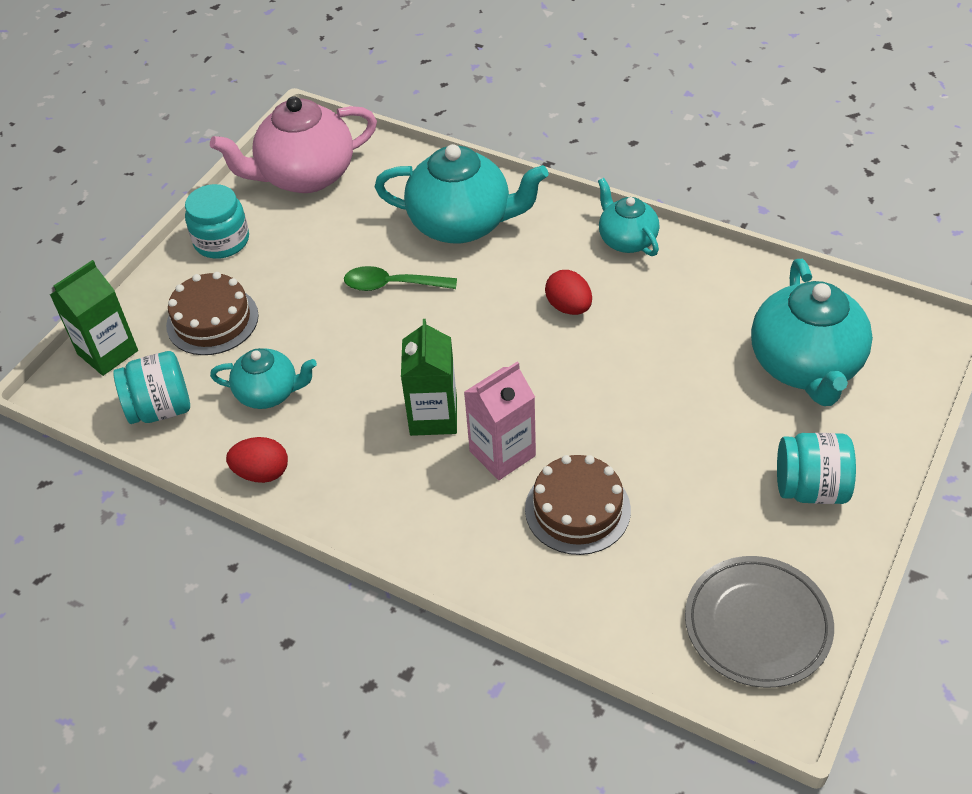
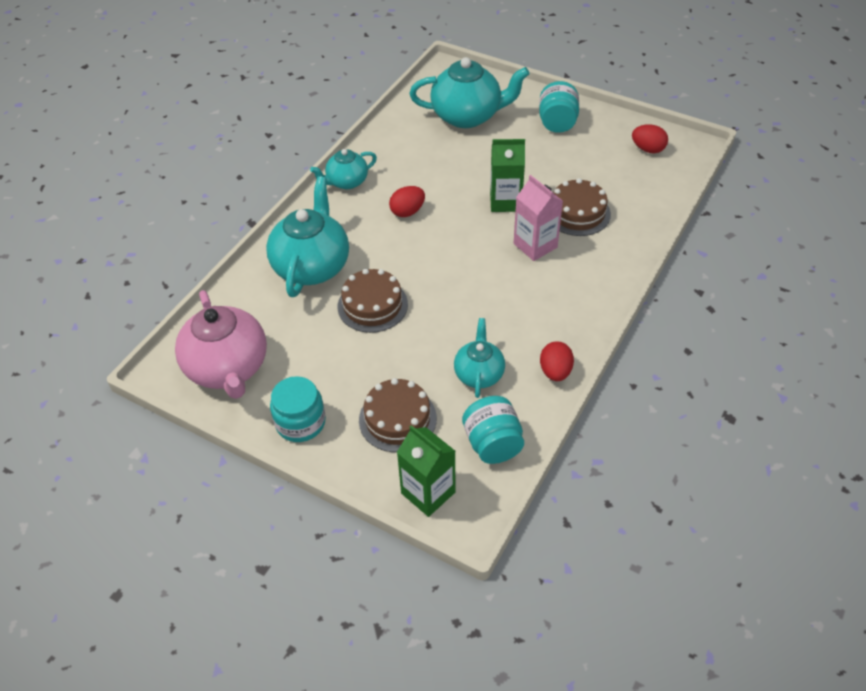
camera: 90 degrees left, 0 degrees up
green spoon [344,266,457,291] -> brown cake [338,269,408,333]
green carton [401,319,457,436] -> green carton moved to [490,139,525,212]
grey plate [685,556,834,688] -> red egg [632,124,668,153]

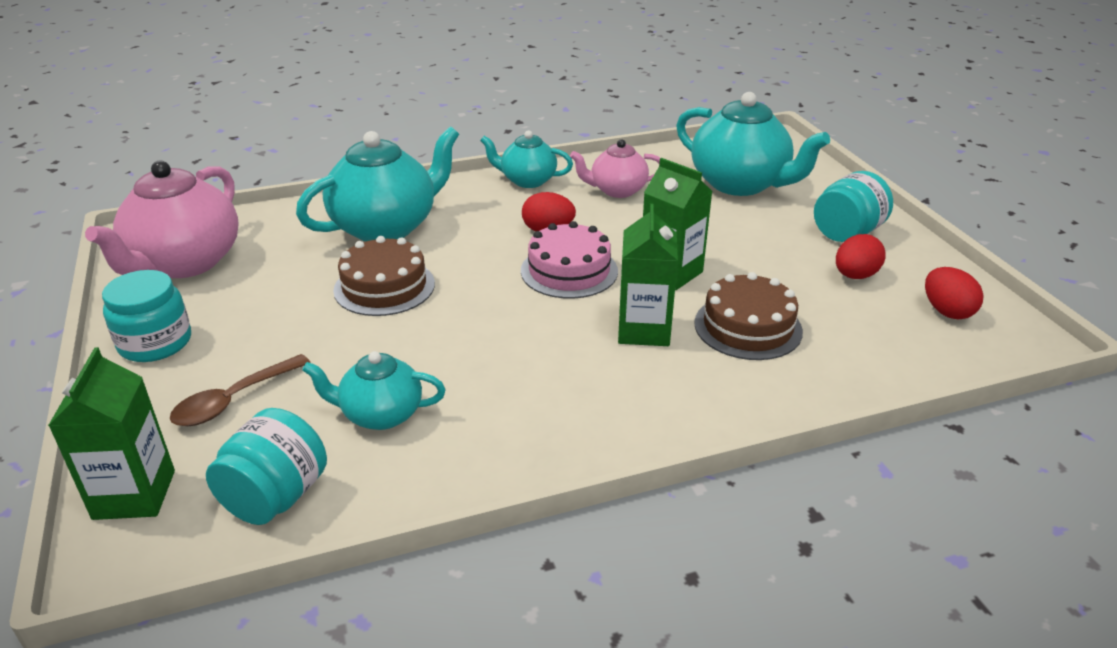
camera: 40 degrees right, 15 degrees down
brown cake [359,378,437,452] -> brown spoon [170,354,311,426]
turquoise teapot [454,318,505,398] -> turquoise teapot turned 135 degrees counterclockwise [302,351,446,430]
pink carton [514,175,563,261] -> green carton [618,204,678,346]
red egg [540,341,574,381] -> red egg moved to [836,234,885,279]
none -> pink cake [521,221,618,299]
none -> pink teapot [570,139,660,198]

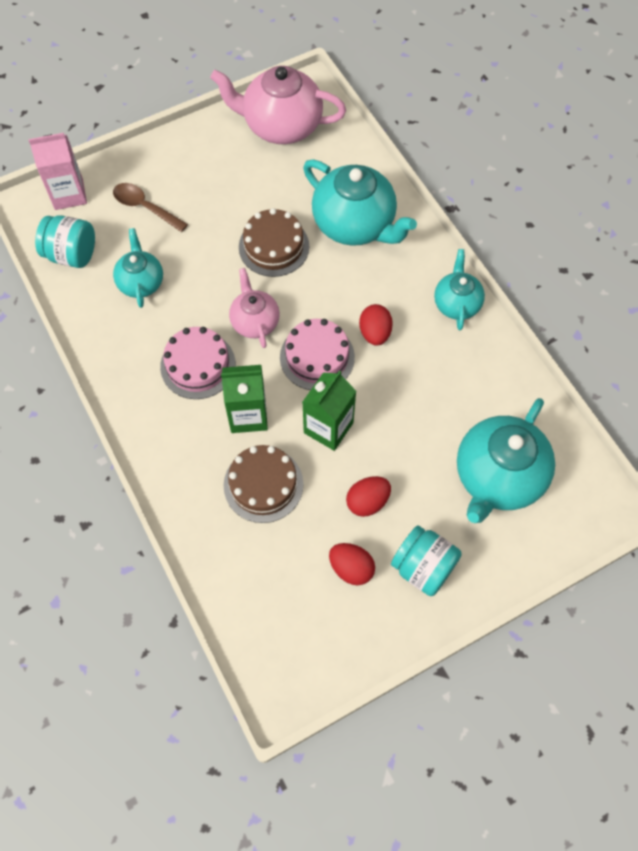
camera: 80 degrees right, 30 degrees up
green carton [48,347,175,520] -> pink carton [28,133,87,210]
turquoise jar [102,270,191,362] -> none
pink teapot [570,139,660,198] -> pink teapot moved to [229,268,280,348]
red egg [925,267,984,320] -> red egg moved to [346,476,391,517]
none -> pink cake [160,327,236,399]

